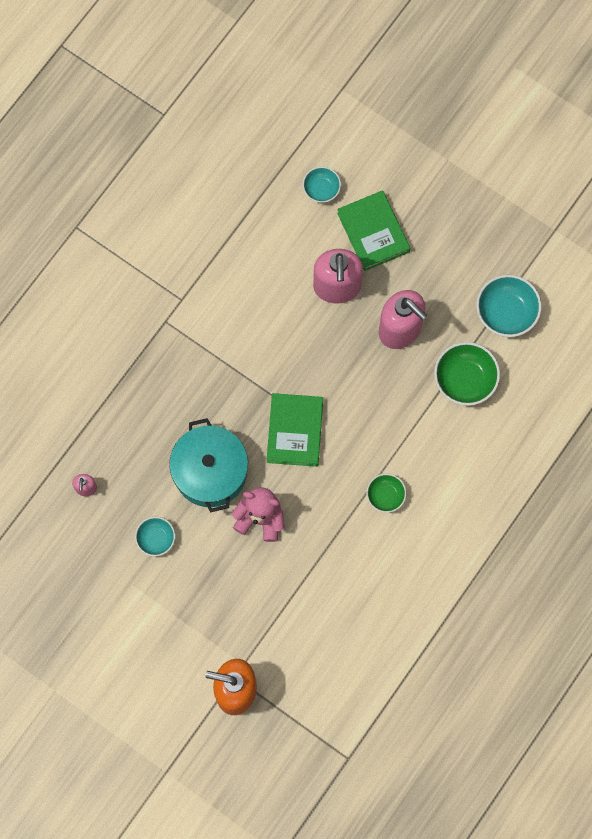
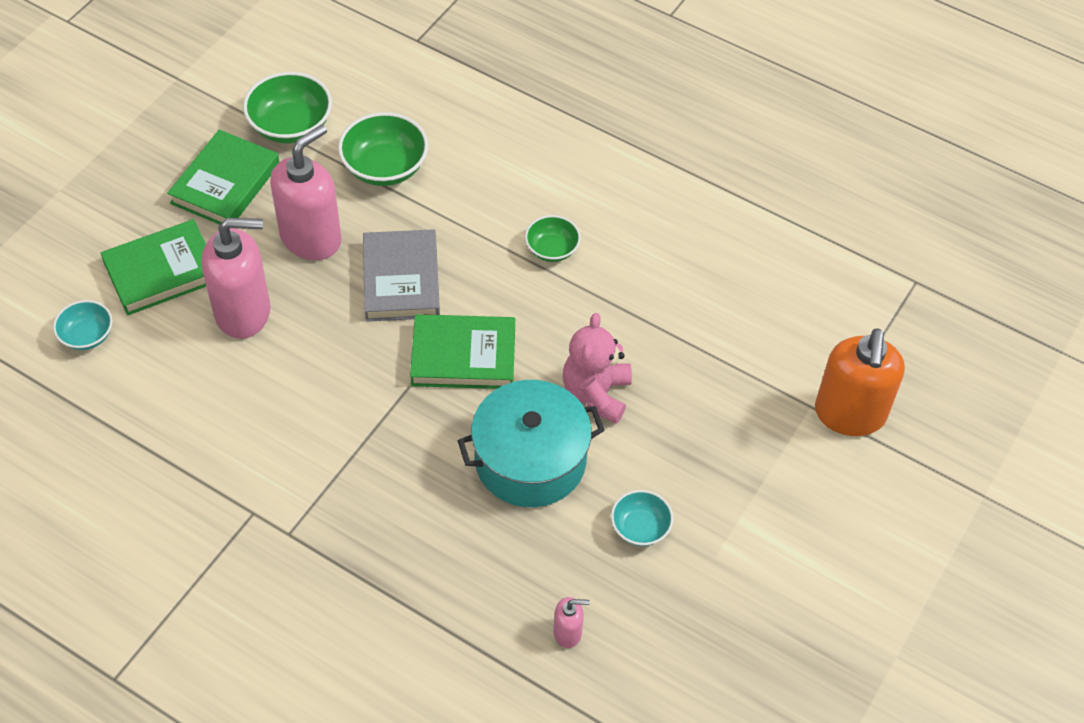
camera: 95 degrees left, 20 degrees down
turquoise bowl [476,275,542,337] -> green bowl [243,72,332,143]
none -> green book [167,130,279,224]
none -> grey book [363,229,440,322]

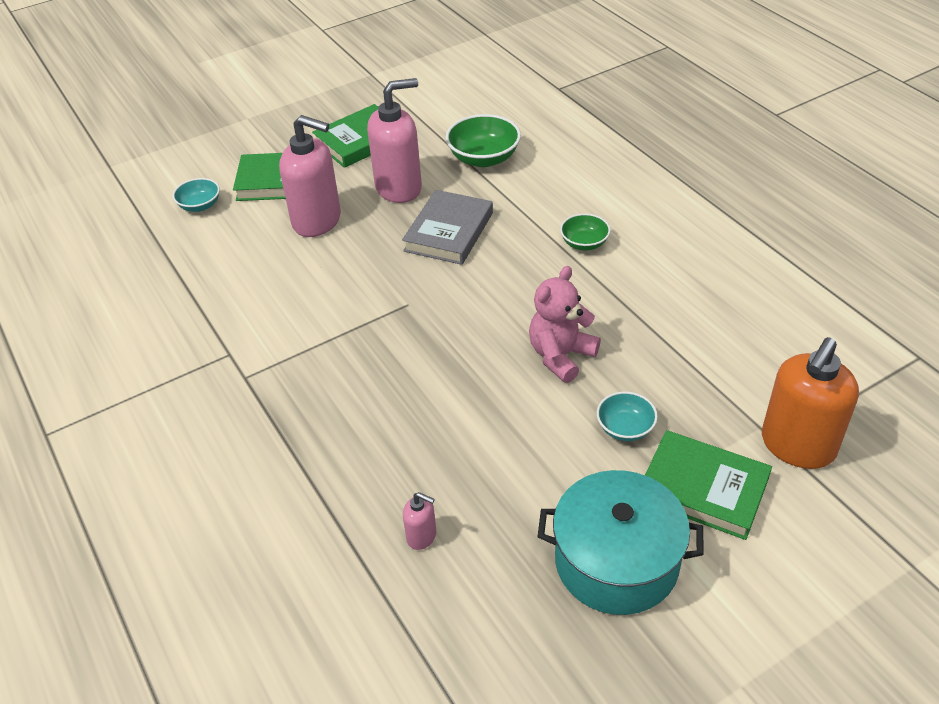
camera: 30 degrees right, 10 degrees down
green bowl [243,72,332,143] -> none
green book [410,314,515,389] -> green book moved to [645,430,772,540]
turquoise pot [458,380,605,507] -> turquoise pot moved to [537,470,704,615]
turquoise bowl [611,490,673,546] -> turquoise bowl moved to [596,391,658,441]

